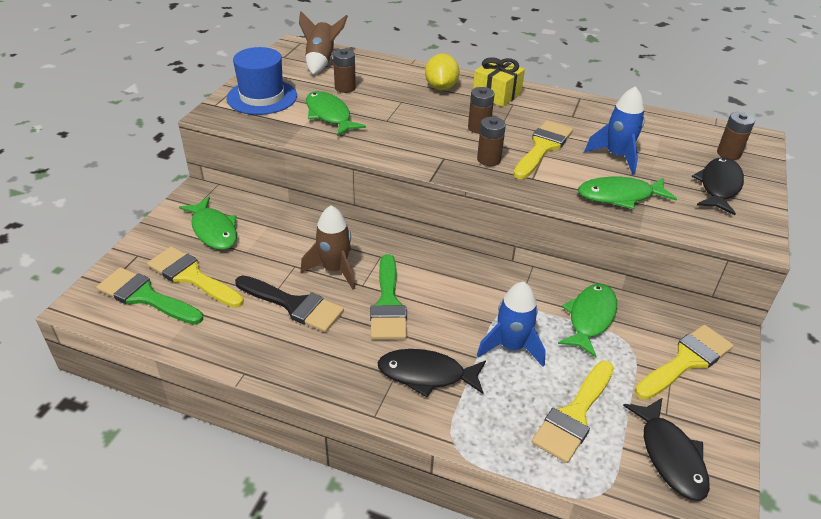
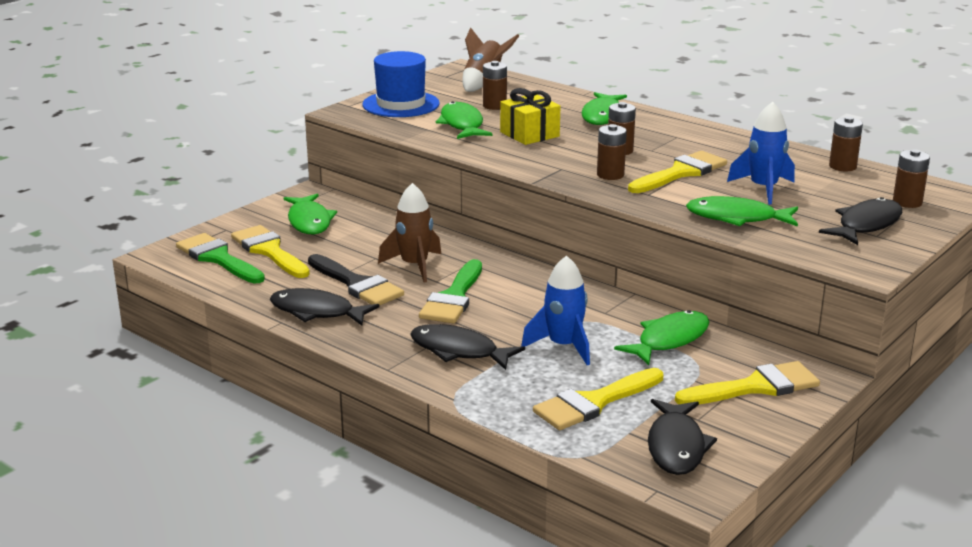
camera: 20 degrees right, 15 degrees down
yellow lemon [425,54,460,91] -> green fish [582,92,627,125]
yellow gift [473,57,525,107] -> yellow gift moved to [500,88,561,145]
none -> black fish [270,288,380,326]
none -> brown battery [829,116,863,171]

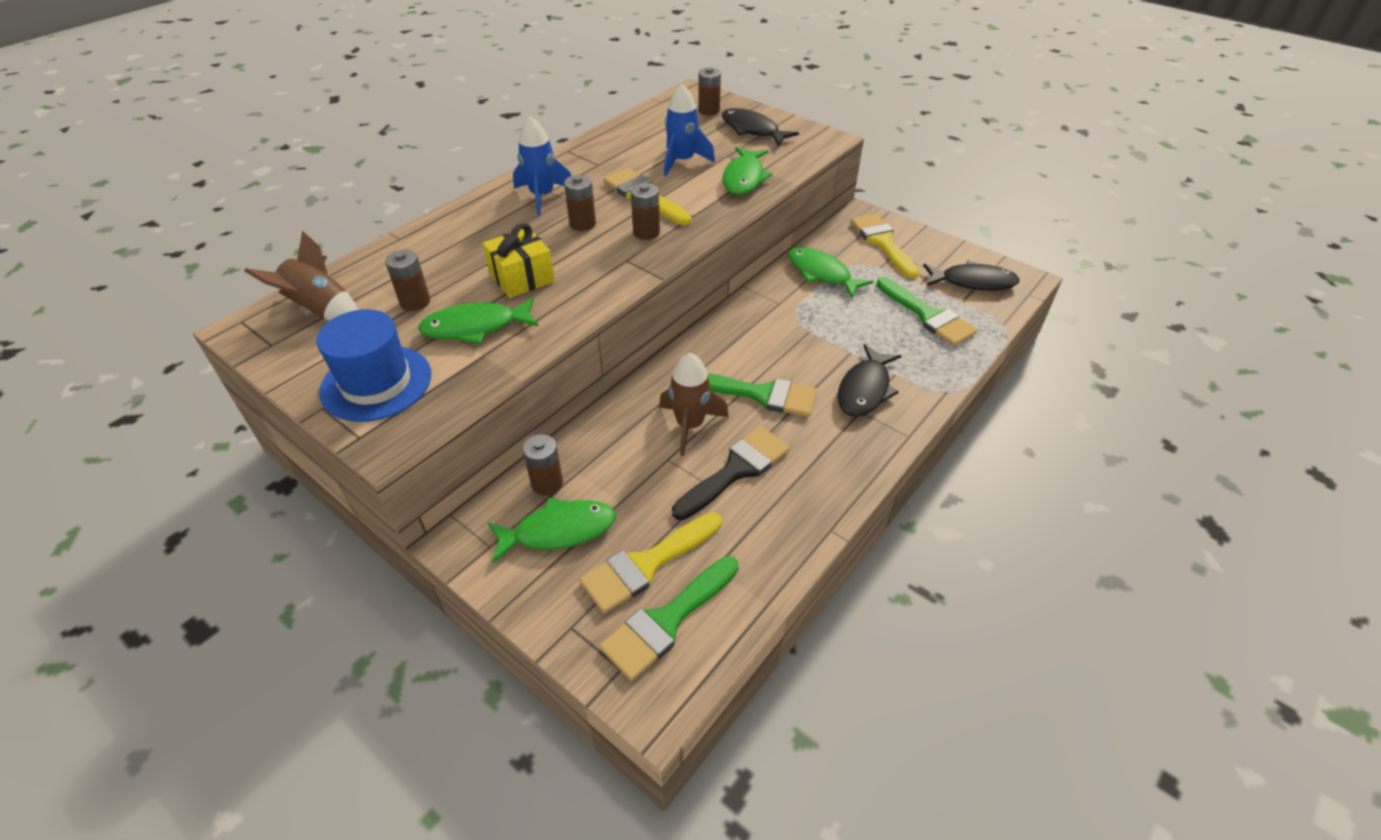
camera: 90 degrees left, 20 degrees up
black fish [270,288,380,326] -> none
blue rocket [521,255,590,365] -> blue rocket moved to [513,116,571,215]
yellow brush [533,368,663,430] -> green brush [876,277,977,346]
green fish [582,92,627,125] -> none
brown battery [829,116,863,171] -> brown battery moved to [523,434,563,496]

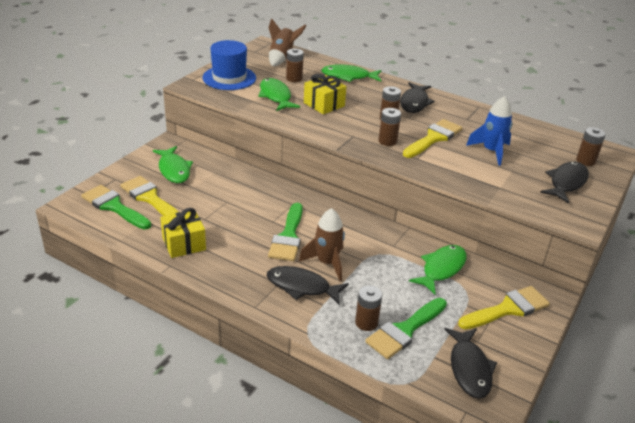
camera: 80 degrees right, 10 degrees down
blue rocket [513,116,571,215] -> black fish [400,82,435,113]
brown battery [523,434,563,496] -> brown battery moved to [355,286,382,331]
brown rocket [659,353,729,456] -> brown rocket moved to [299,208,345,281]
black brush [672,426,790,520] -> none
green fish [722,147,773,195] -> green fish moved to [321,64,381,82]
none -> yellow gift [160,208,206,258]

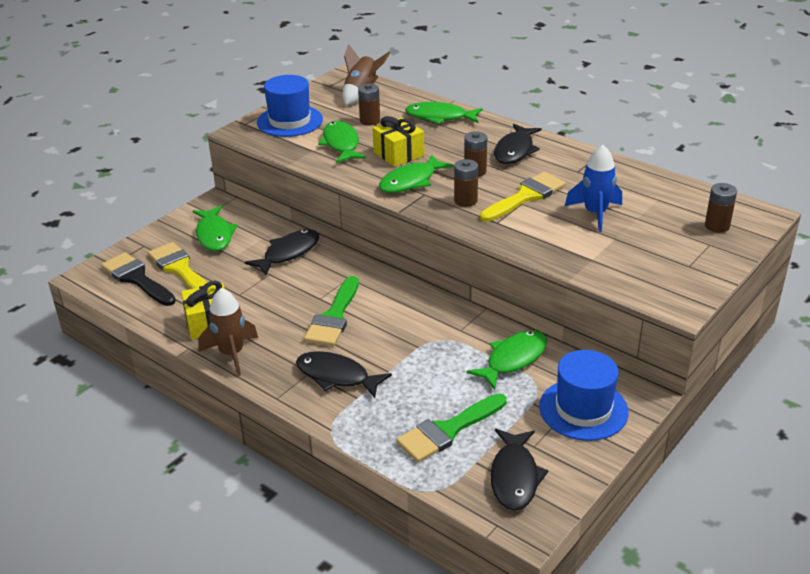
camera: 10 degrees right, 0 degrees up
green brush [81,185,151,229] -> black brush [101,252,176,306]
brown rocket [299,208,345,281] -> brown rocket moved to [198,288,258,376]
brown battery [355,286,382,331] -> none
yellow brush [458,286,550,329] -> blue hat [539,350,629,441]
black fish [540,162,589,204] -> black fish moved to [244,229,319,275]
none -> green fish [379,154,454,193]

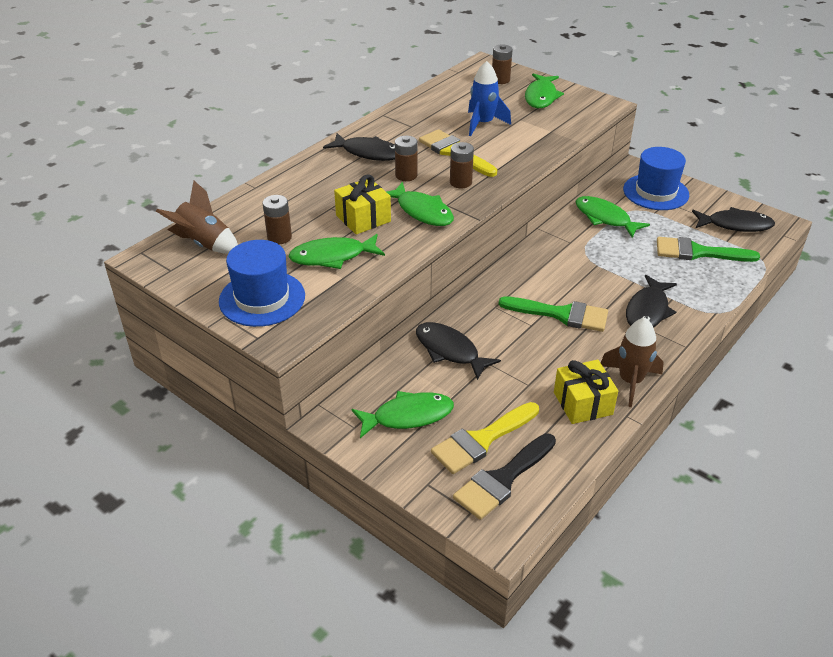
camera: 90 degrees left, 5 degrees up
green brush [396,393,507,462] -> green brush turned 135 degrees clockwise [657,237,760,262]
green fish [405,102,483,124] -> green fish moved to [525,73,564,108]

